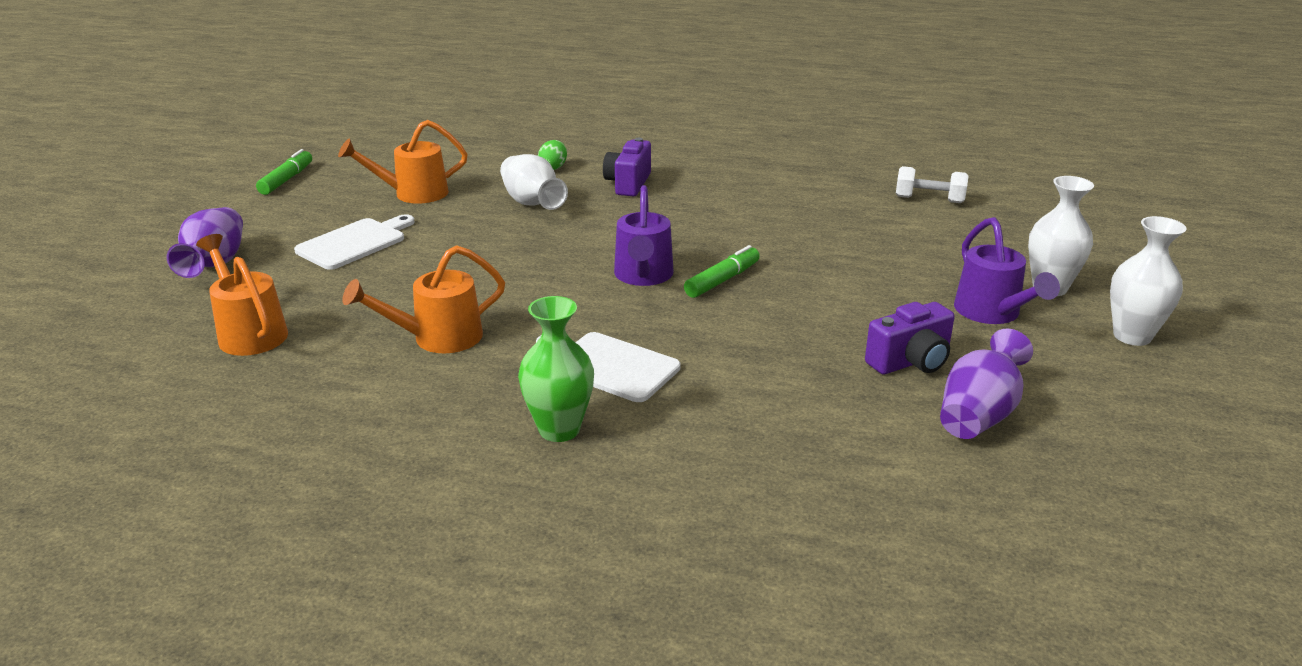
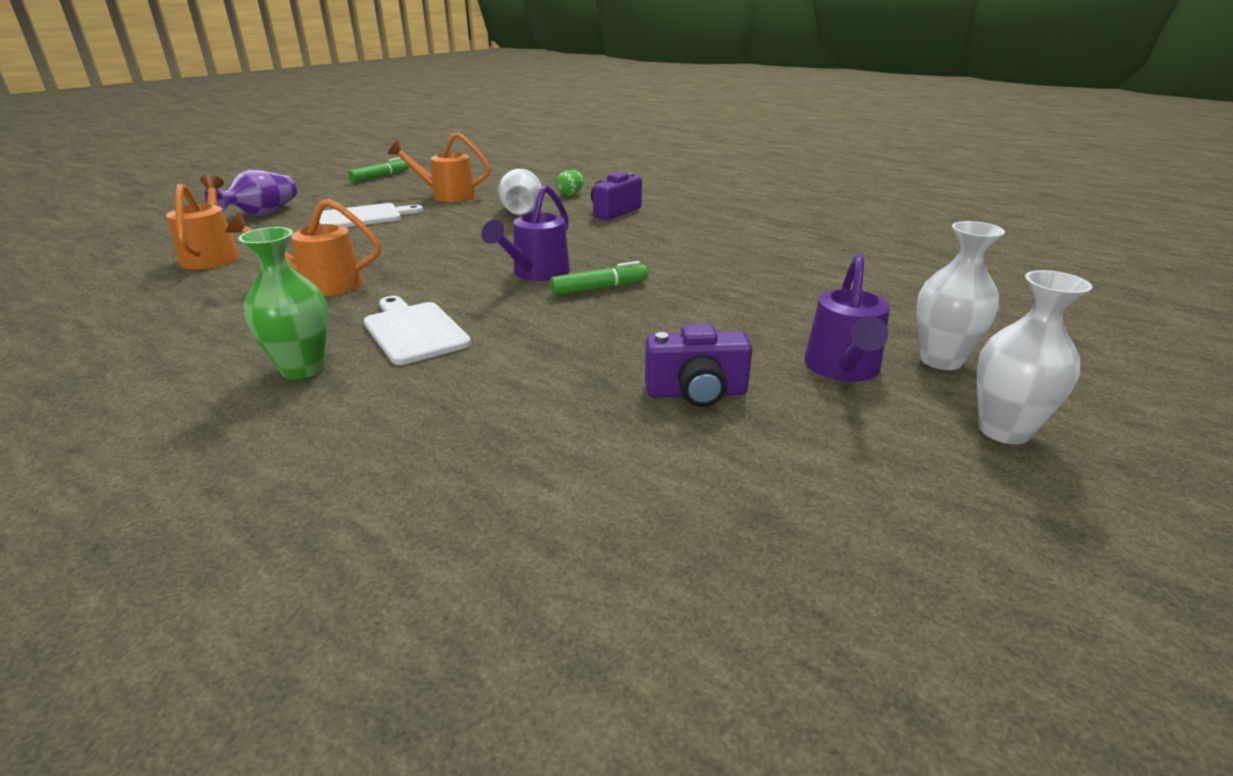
camera: 25 degrees right, 0 degrees up
white dumbbell [896,166,969,203] -> none
purple vase [940,328,1033,439] -> none

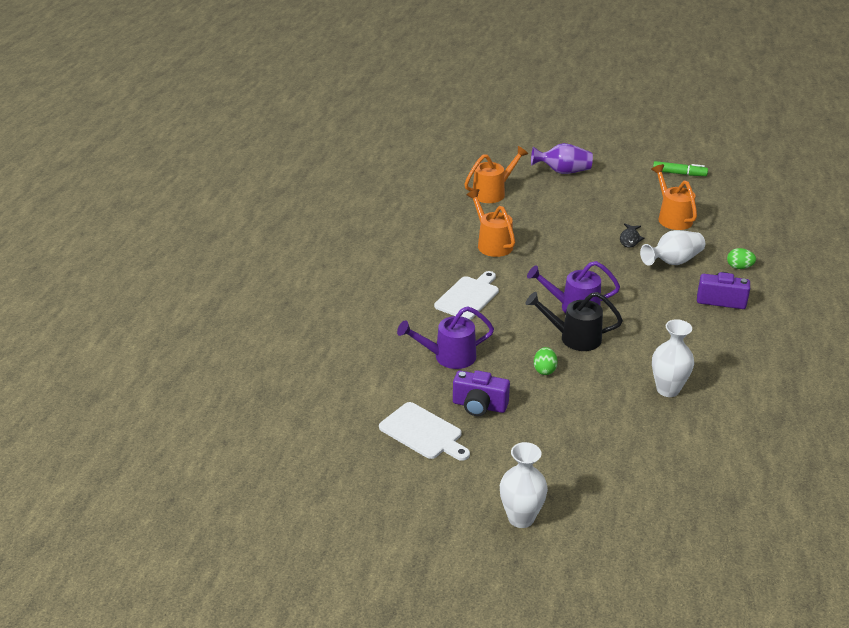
camera: 65 degrees right, 5 degrees up
green vase [238,227,328,379] -> none
white cutting board [319,203,423,227] -> white cutting board moved to [379,402,470,461]
green marker [550,261,648,296] -> black watering can [526,292,623,351]
purple camera [645,324,753,407] -> purple camera turned 45 degrees counterclockwise [453,370,510,416]
purple watering can [804,254,890,382] -> purple watering can moved to [397,306,494,369]
white vase [916,221,1005,370] -> white vase moved to [652,319,694,397]
none -> green egg [534,347,558,375]
none -> black fish [620,223,644,248]

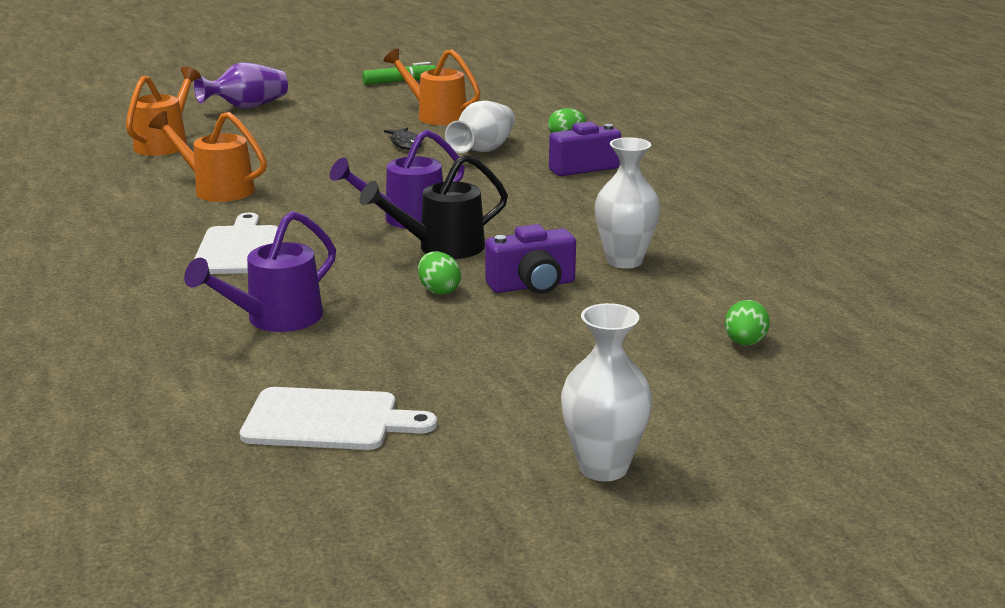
camera: 35 degrees left, 10 degrees down
purple camera [453,370,510,416] -> purple camera moved to [485,224,576,294]
none -> green egg [725,300,770,346]

